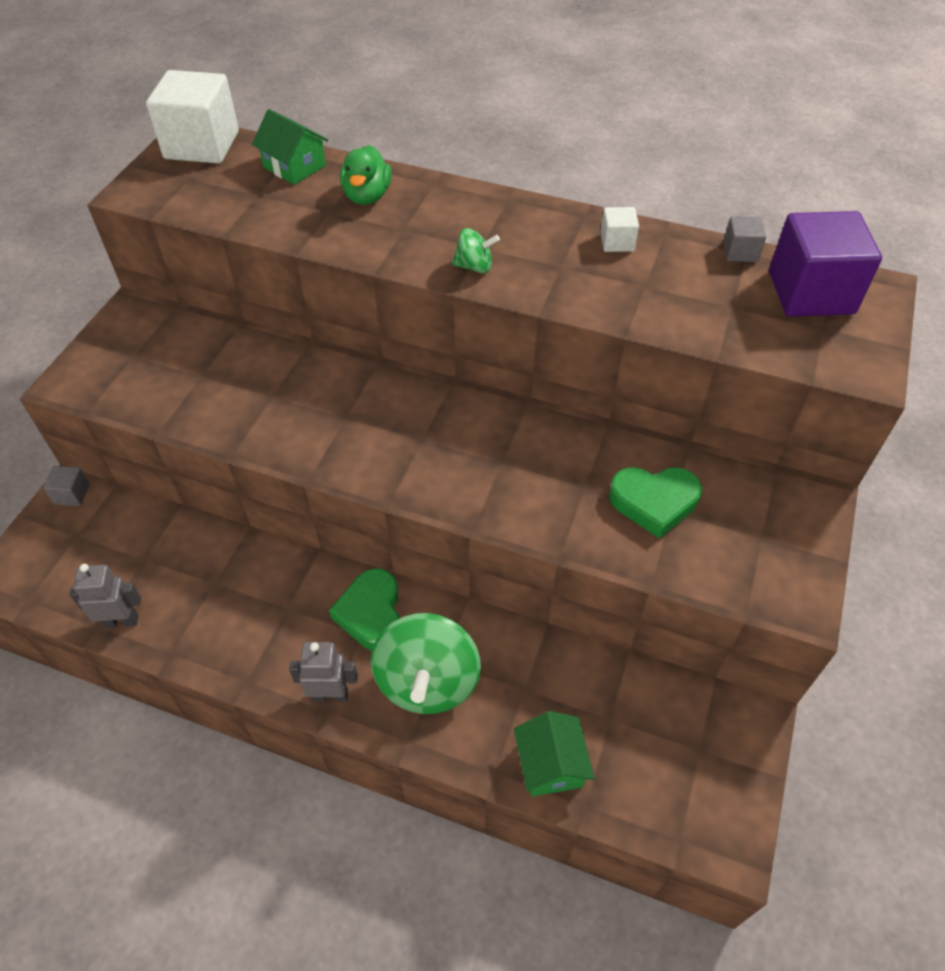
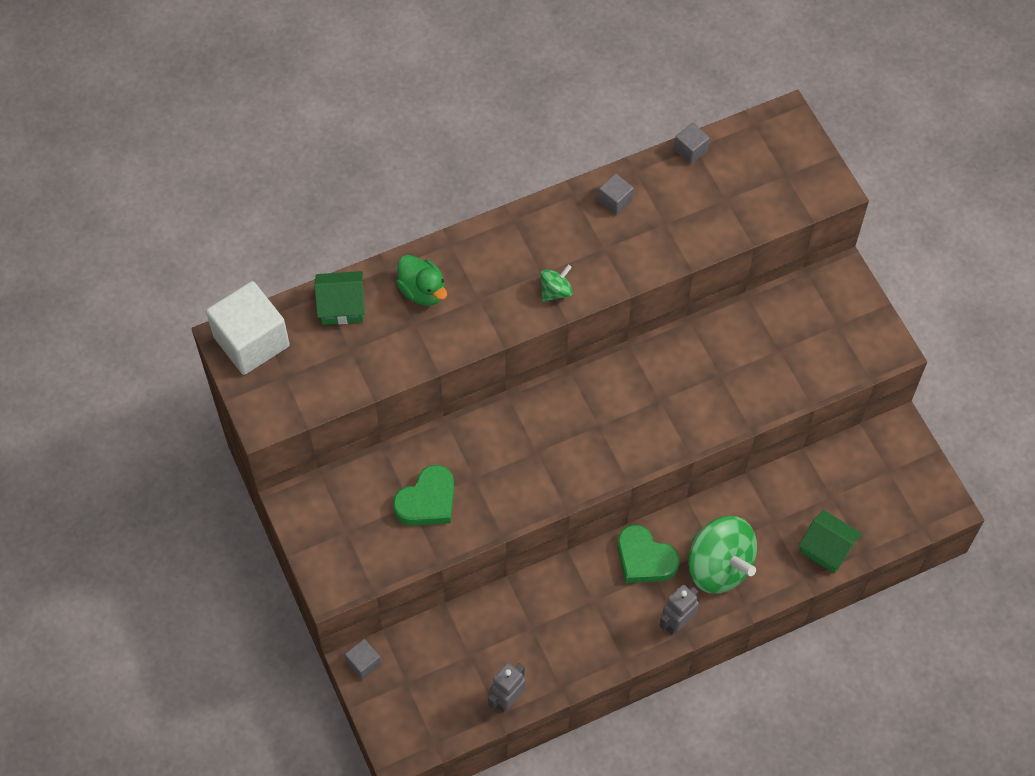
camera: 45 degrees left, 10 degrees up
white cube [600,207,639,252] -> grey cube [598,174,634,215]
green heart [609,467,702,539] -> green heart moved to [393,465,454,526]
purple cube [769,211,882,317] -> none

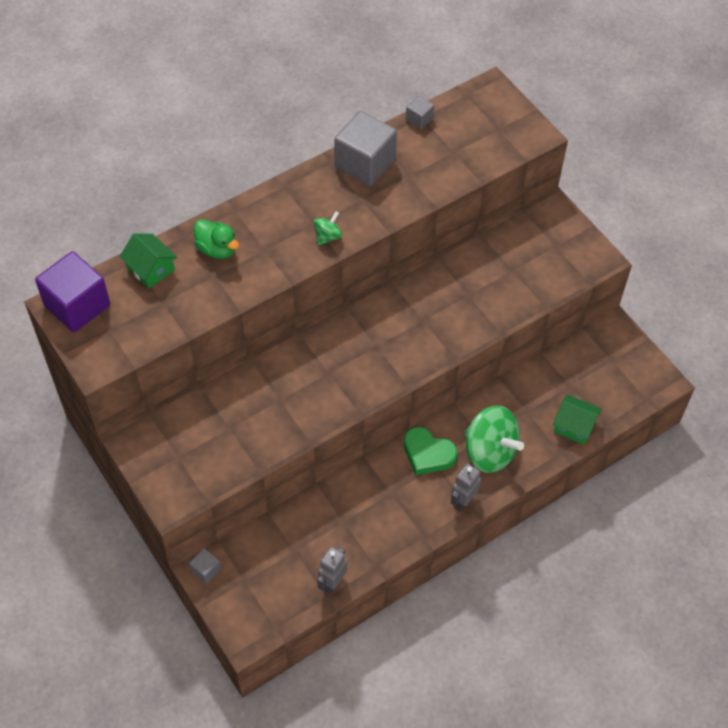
camera: 10 degrees left, 5 degrees down
white cube [206,281,290,375] -> purple cube [35,251,110,332]
green house [314,271,365,325] -> green house turned 60 degrees clockwise [119,233,177,289]
green heart [393,465,454,526] -> none
grey cube [598,174,634,215] -> grey cube [334,111,397,186], size x2.18

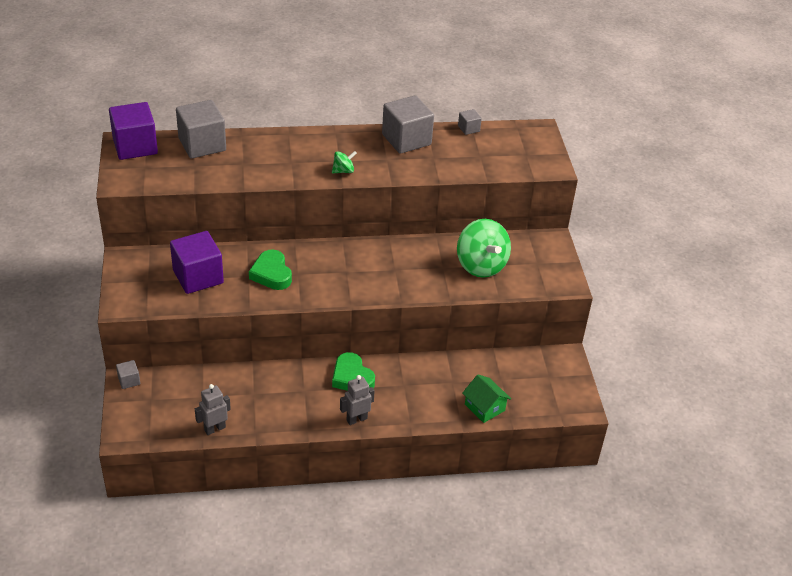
camera: 25 degrees right, 15 degrees down
green house [119,233,177,289] -> grey cube [176,100,226,159]
green duck [194,219,239,259] -> none
green spinning top [464,405,524,473] -> green spinning top moved to [457,219,511,278]
none -> purple cube [170,231,224,294]
none -> green heart [249,249,292,290]

